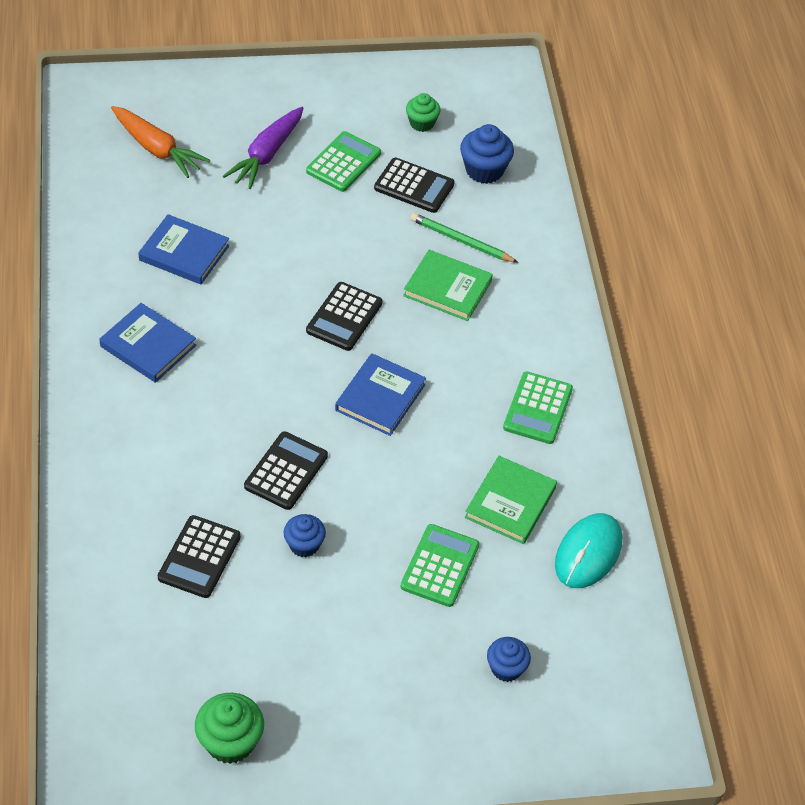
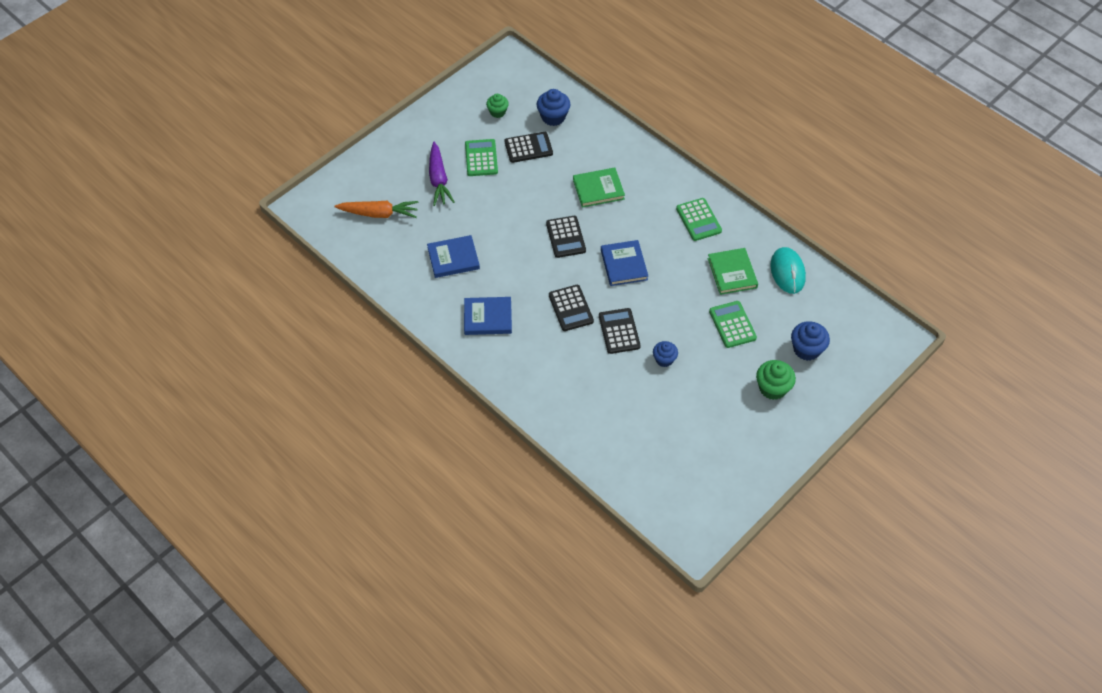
camera: 35 degrees left, 5 degrees up
black calculator [158,515,241,598] -> black calculator moved to [549,285,594,331]
green cupcake [195,693,264,764] -> green cupcake moved to [756,360,796,400]
green pencil [410,213,518,263] -> none
blue cupcake [487,637,531,682] -> blue cupcake [791,321,830,361], size x1.51

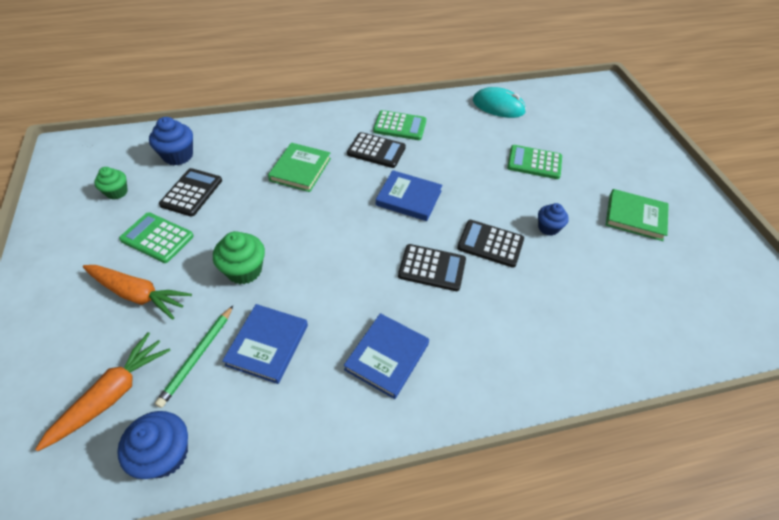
camera: 60 degrees left, 5 degrees down
purple carrot [429,142,455,206] -> orange carrot [83,265,192,319]
black calculator [546,216,586,258] -> black calculator moved to [347,132,406,168]
green book [708,248,758,295] -> green book moved to [606,189,669,241]
green cupcake [756,360,796,400] -> green cupcake moved to [213,231,265,284]
blue cupcake [791,321,830,361] -> blue cupcake moved to [117,411,188,479]
none -> green pencil [155,306,233,408]

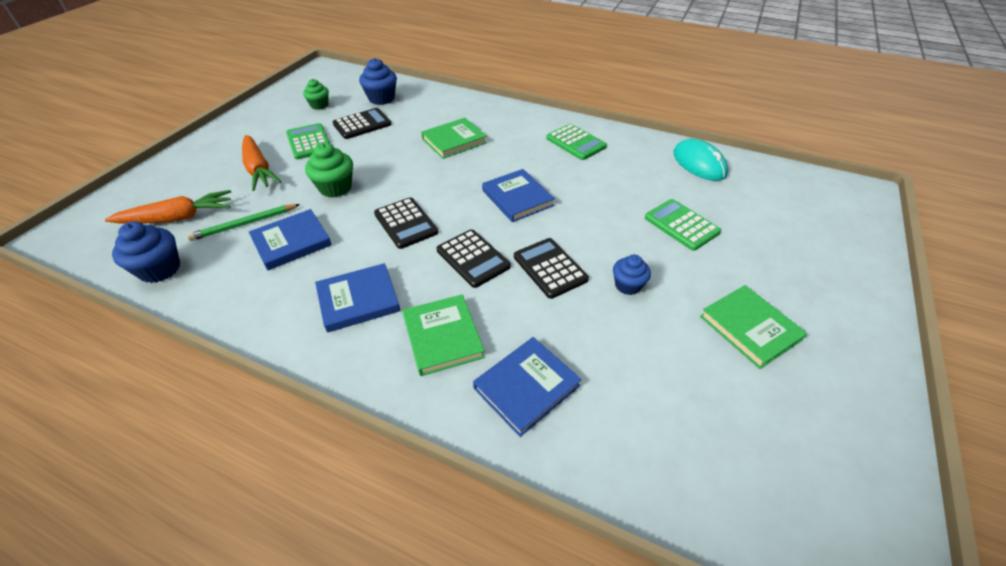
camera: 40 degrees right, 5 degrees down
black calculator [347,132,406,168] -> black calculator moved to [374,197,438,249]
none -> green book [402,294,485,376]
none -> blue book [473,337,582,437]

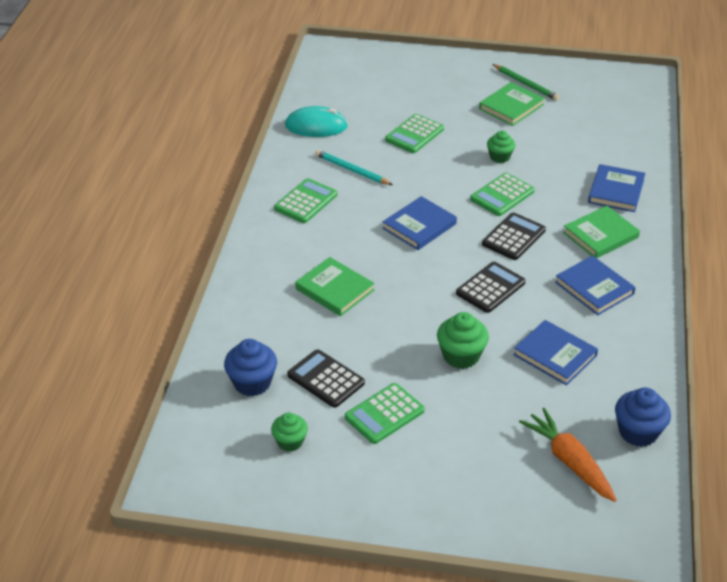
camera: 105 degrees left, 5 degrees down
green pencil [187,204,300,241] -> green pencil moved to [492,64,560,101]
orange carrot [242,135,281,191] -> none
blue book [473,337,582,437] -> blue book turned 75 degrees clockwise [588,164,645,212]
black calculator [514,238,589,299] -> green calculator [470,173,535,216]
blue cupcake [613,255,651,295] -> green cupcake [487,131,515,163]
turquoise mouse [673,139,728,181] -> turquoise mouse turned 45 degrees clockwise [285,106,348,137]
none -> turquoise pencil [315,150,393,185]

